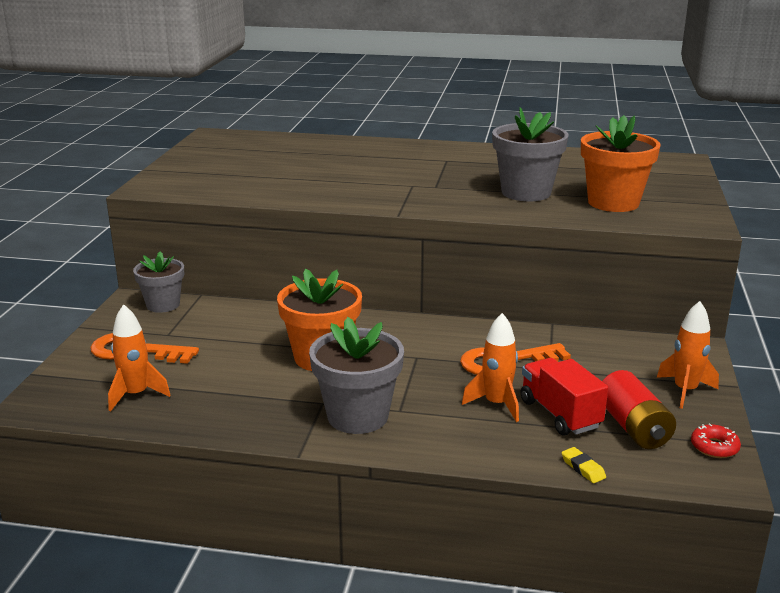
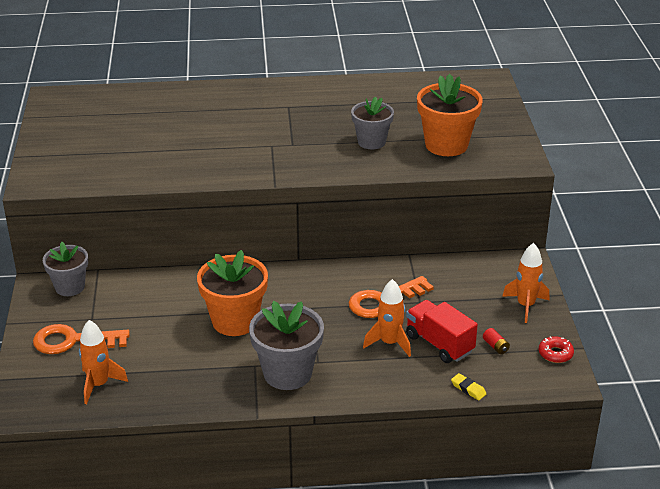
camera: 15 degrees left, 10 degrees up
grey flower pot [492,107,569,201] -> grey flower pot [351,97,394,149], size x0.66
red battery [602,370,676,449] -> red battery [483,328,510,354], size x0.43

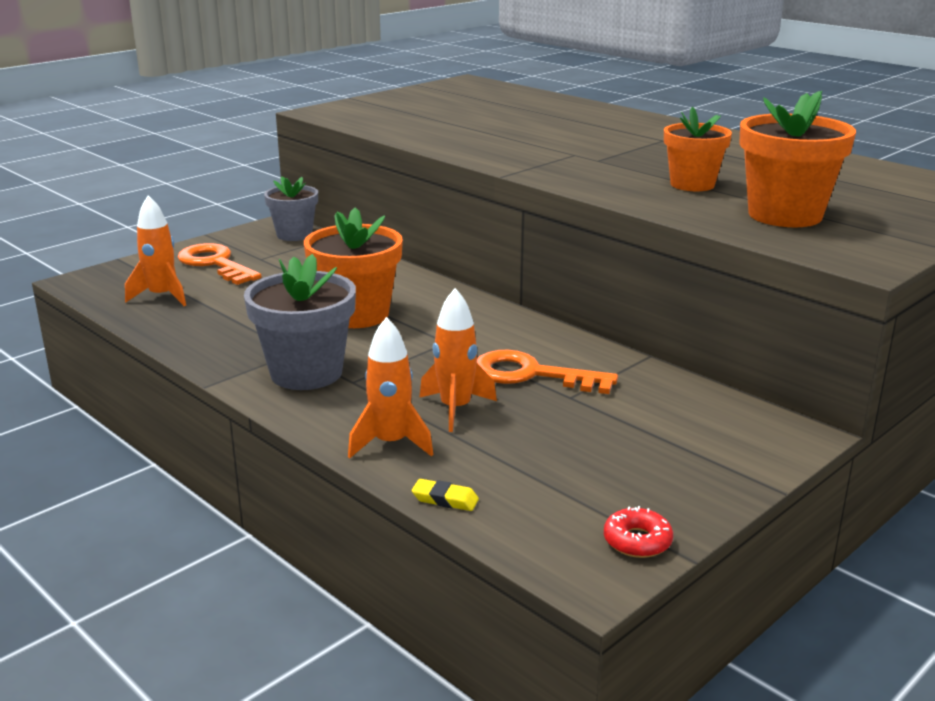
camera: 50 degrees right, 10 degrees down
grey flower pot [351,97,394,149] -> orange flower pot [664,107,732,191]
red truck [406,300,478,363] -> none
yellow eraser [451,373,486,400] -> yellow eraser turned 75 degrees counterclockwise [412,479,479,511]
red battery [483,328,510,354] -> none
orange rocket [502,243,549,323] -> orange rocket moved to [348,317,434,458]

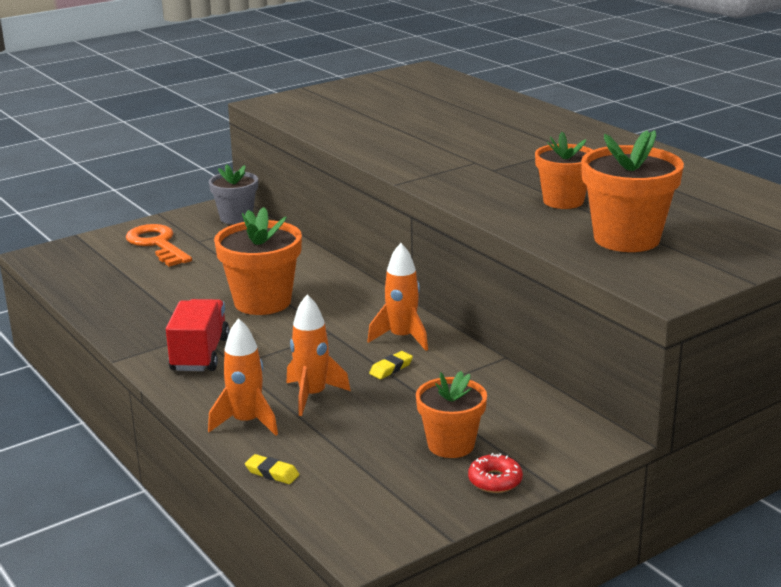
camera: 10 degrees right, 0 degrees up
orange rocket [125,195,186,306] -> orange rocket moved to [367,243,428,351]
grey flower pot [244,254,356,390] -> red truck [166,299,230,371]
orange key [477,350,618,394] -> yellow eraser [369,351,413,379]
red donut [604,506,673,558] -> red donut moved to [468,453,523,493]
none -> orange flower pot [416,371,487,458]

